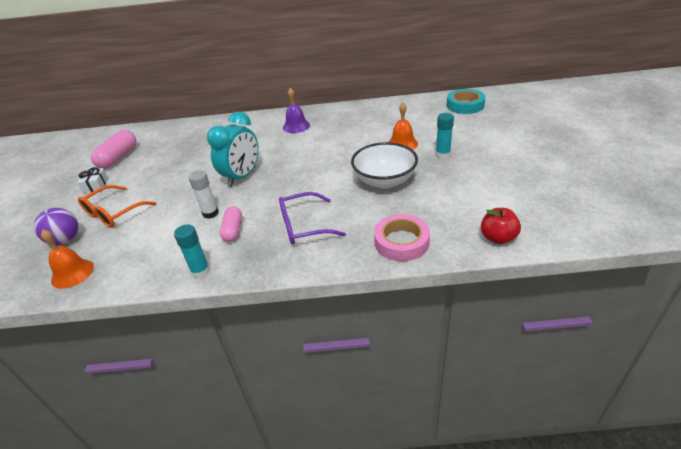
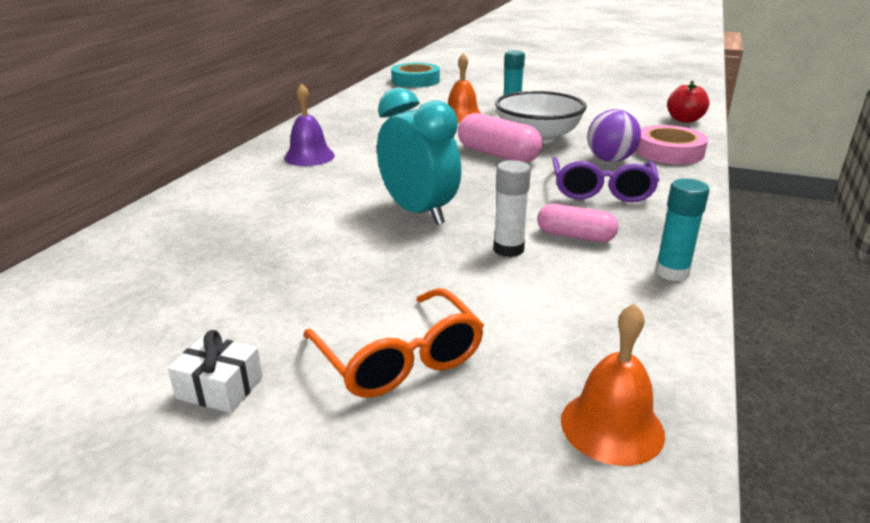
camera: 70 degrees left, 10 degrees down
purple ball [34,208,78,245] -> purple ball moved to [587,109,641,162]
pink capsule [91,130,136,169] -> pink capsule moved to [458,113,543,163]

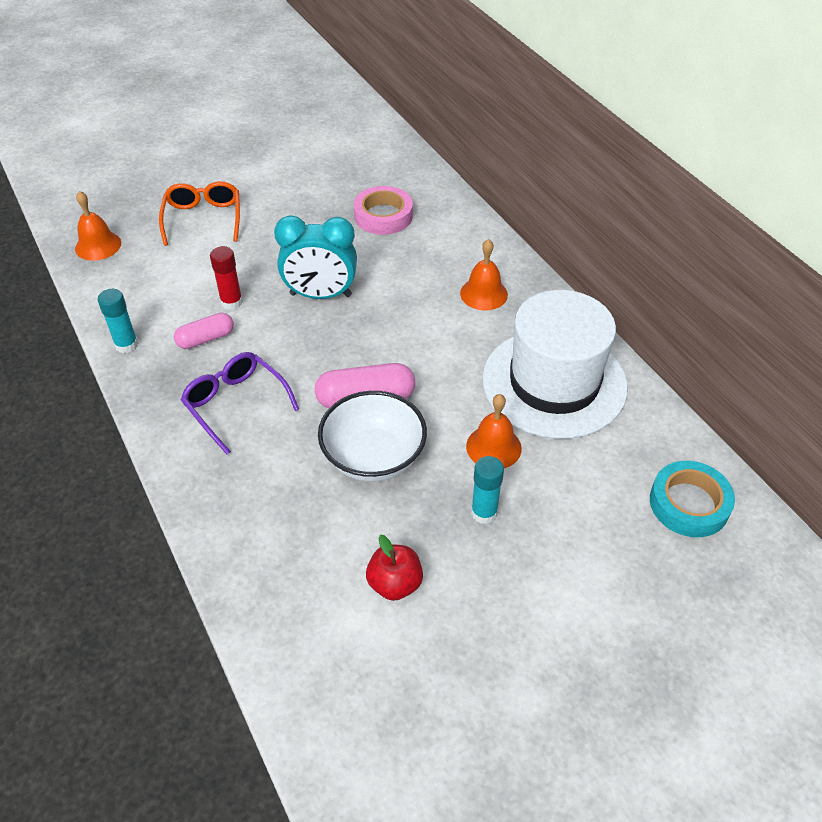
camera: 130 degrees right, 20 degrees up
white gift [168,330,263,413] -> none
purple bell [284,84,335,166] -> orange bell [460,239,508,310]
orange glasses [303,288,484,398] -> orange glasses turned 75 degrees clockwise [159,181,240,246]
white glue stick [493,160,531,257] -> red glue stick [210,246,243,310]
purple ball [587,109,641,162] -> none
pink tape [636,125,708,164] -> pink tape moved to [354,186,413,235]
red apple [667,81,709,123] -> red apple moved to [366,535,423,601]
none -> white hat [482,290,628,439]

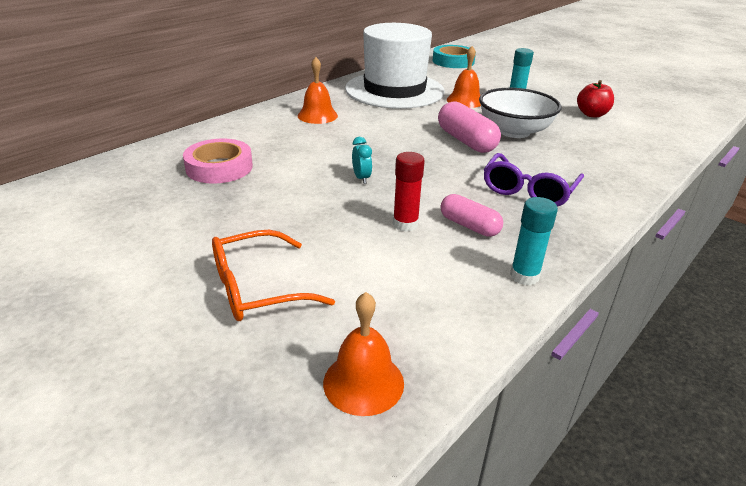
camera: 110 degrees left, 15 degrees down
turquoise clock [274,216,357,299] -> turquoise clock [352,137,372,184], size x0.42

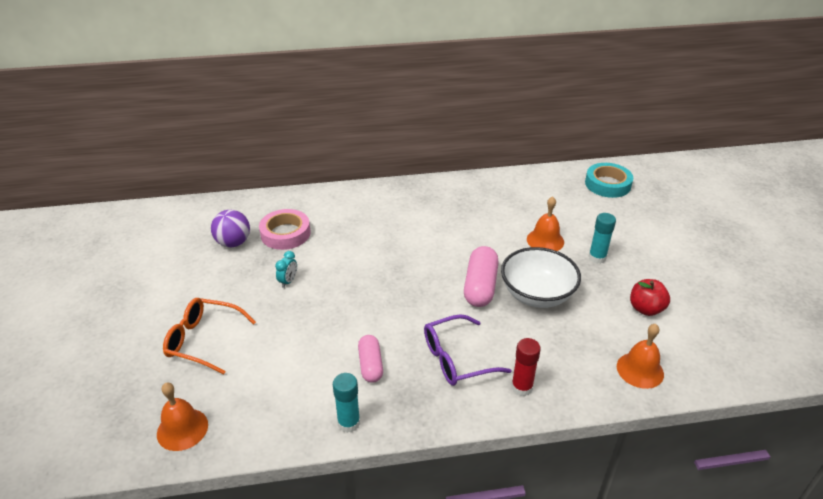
camera: 40 degrees right, 5 degrees up
orange bell [298,57,338,124] -> orange bell moved to [617,324,664,389]
white hat [345,23,445,109] -> none
turquoise clock [352,137,372,184] -> turquoise clock moved to [275,251,297,288]
red glue stick [393,152,425,232] -> red glue stick moved to [511,338,541,396]
none -> purple ball [211,210,250,248]

